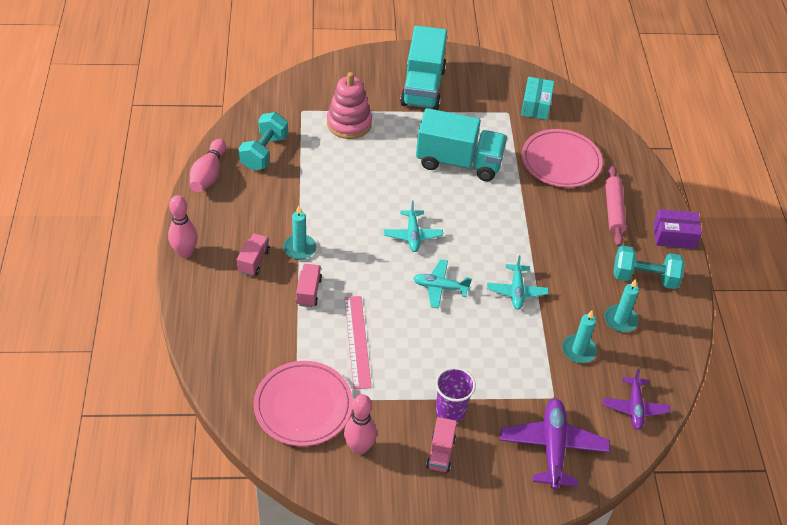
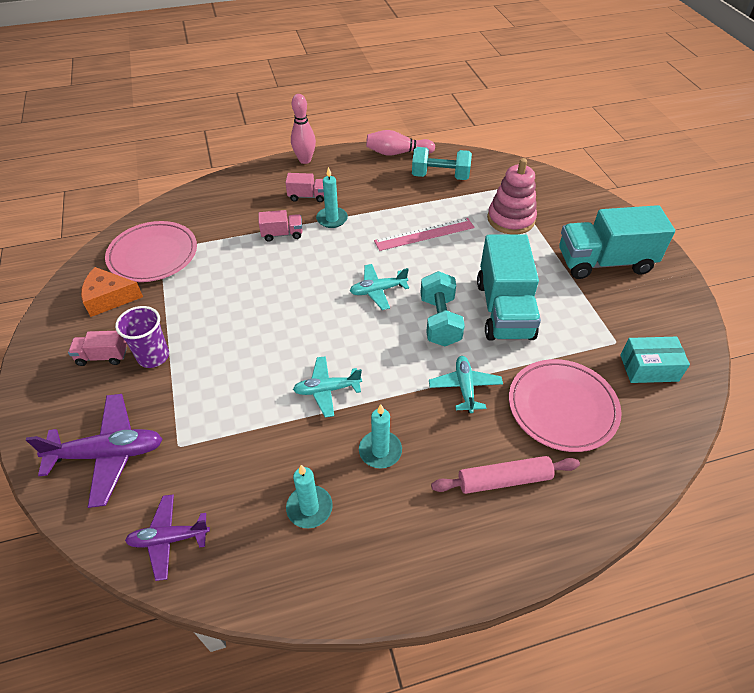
camera: 80 degrees right, 0 degrees up
pink ruler [344,296,372,389] -> pink ruler moved to [374,218,475,251]
pink bowling pin [344,394,377,455] -> orange cheese [81,267,143,317]
turquoise plane [413,259,472,309] -> turquoise plane moved to [429,356,503,413]
turquoise candle [562,310,597,363] -> turquoise candle moved to [359,404,402,468]
turquoise dumbbell [614,245,685,289] -> turquoise dumbbell moved to [420,271,465,346]
purple box [653,209,702,249] -> none

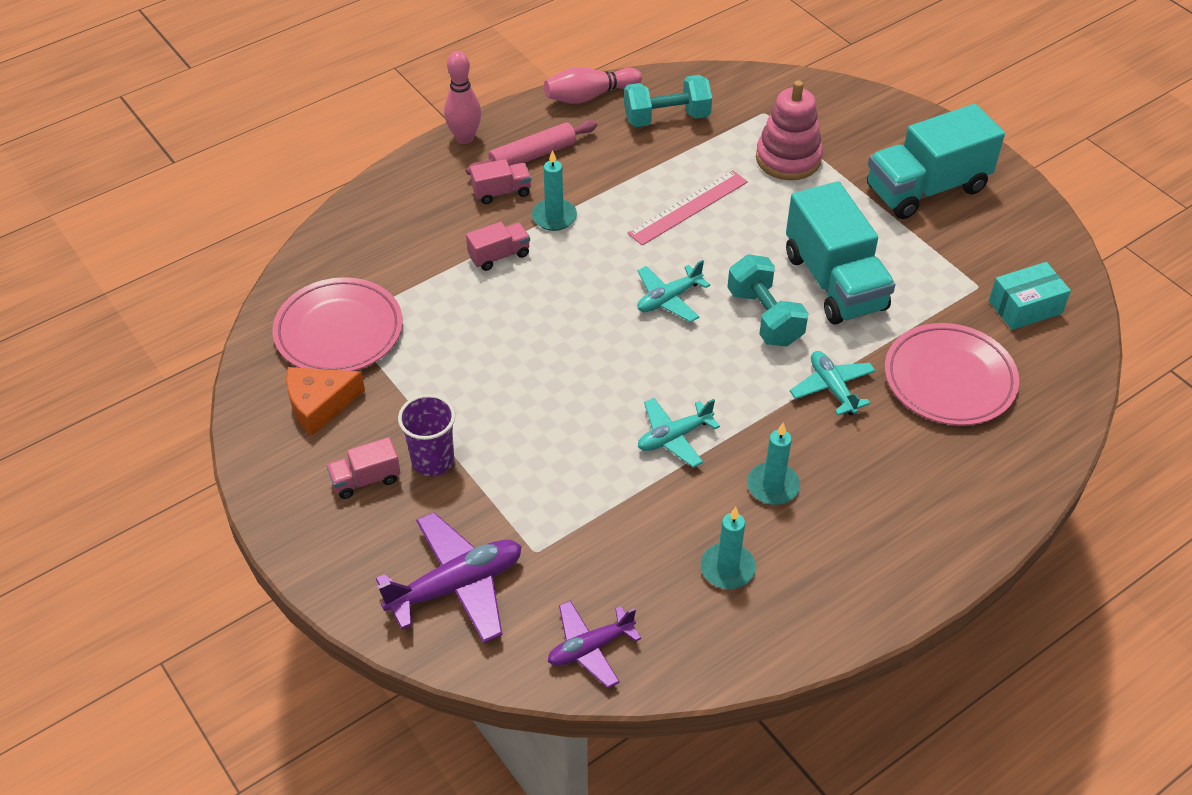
camera: 20 degrees left, 0 degrees up
pink rolling pin [431,456,580,494] -> pink rolling pin moved to [466,120,597,175]

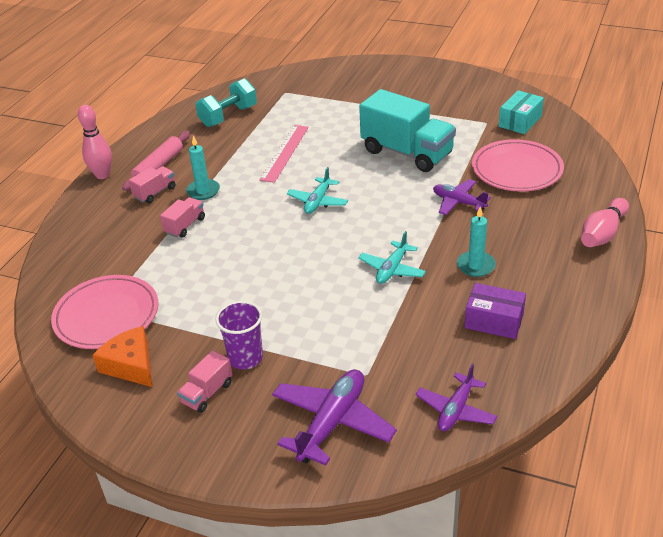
camera: 30 degrees left, 10 degrees down
orange cheese [286,367,365,435] -> orange cheese turned 105 degrees clockwise [92,326,152,387]
pink bowling pin [544,67,642,104] -> pink bowling pin moved to [581,198,629,247]
turquoise candle [700,507,756,589] -> purple box [465,283,526,339]
turquoise dumbbell [727,254,809,346] -> none
pink stacking toy [756,80,823,180] -> none
turquoise plane [790,351,876,415] -> purple plane [433,179,491,215]
turquoise truck [867,104,1005,219] -> none

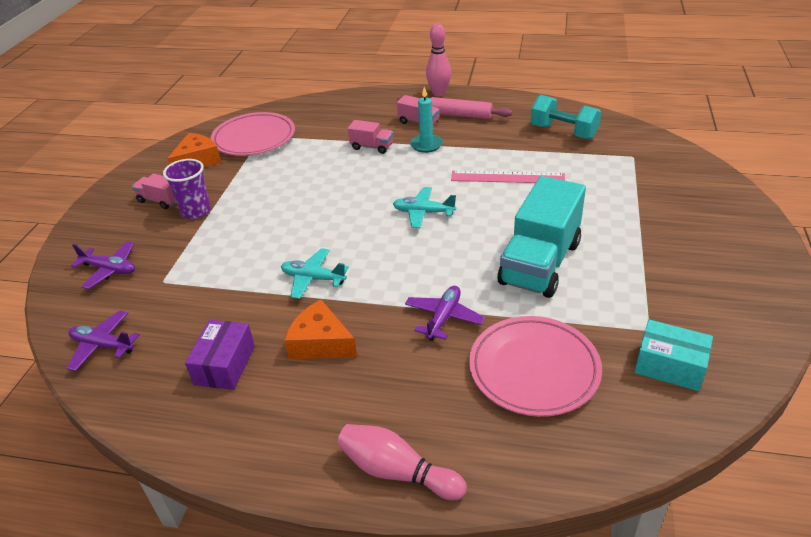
camera: 80 degrees right, 0 degrees up
purple plane [272,369,397,466] -> purple plane [71,241,135,289], size x0.63
turquoise candle [457,207,496,277] -> orange cheese [284,300,357,359]

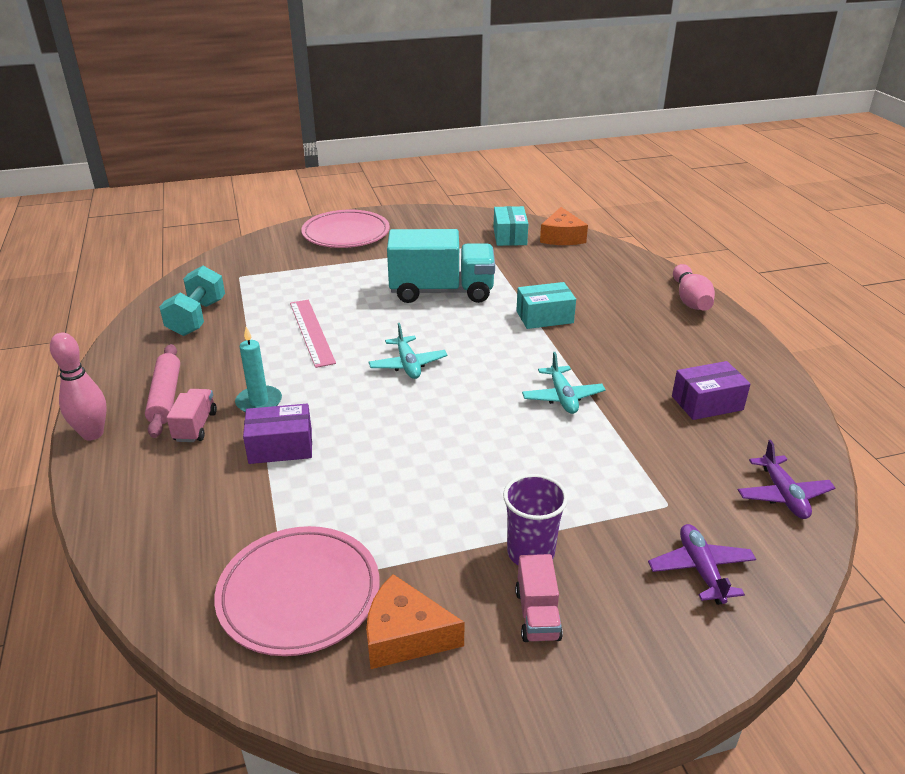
camera: 120 degrees left, 5 degrees down
orange cheese [284,300,357,359] -> orange cheese moved to [540,207,588,245]
pink truck [348,120,393,154] -> purple box [243,404,312,464]
purple plane [405,286,485,341] -> turquoise box [516,282,576,329]
pink plate [469,316,602,417] -> pink plate moved to [301,210,390,248]

